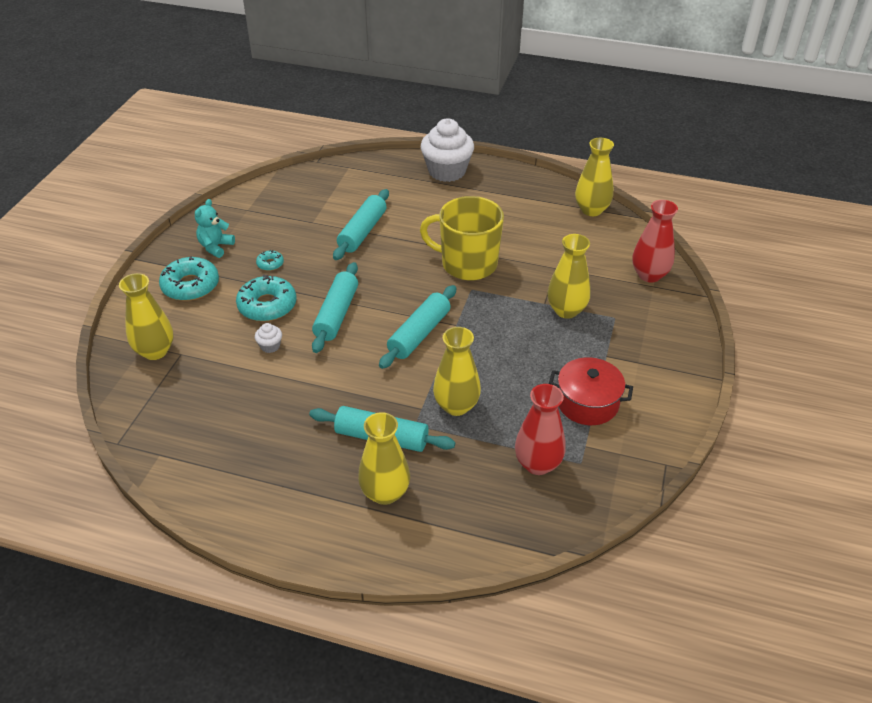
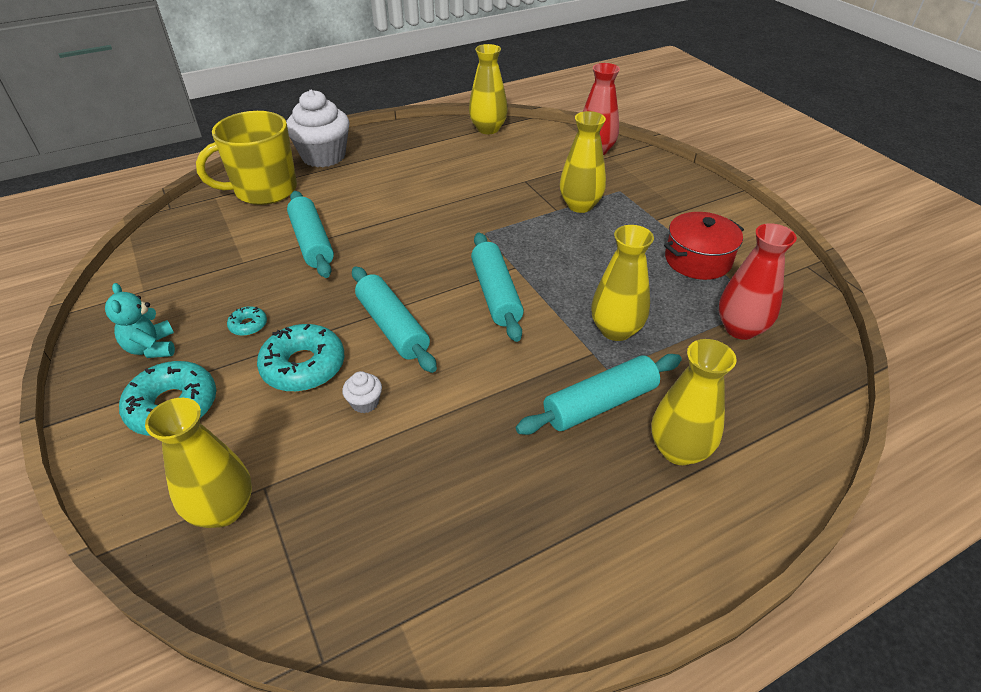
camera: 45 degrees left, 0 degrees up
yellow mug [420,196,504,280] -> yellow mug moved to [196,111,297,205]

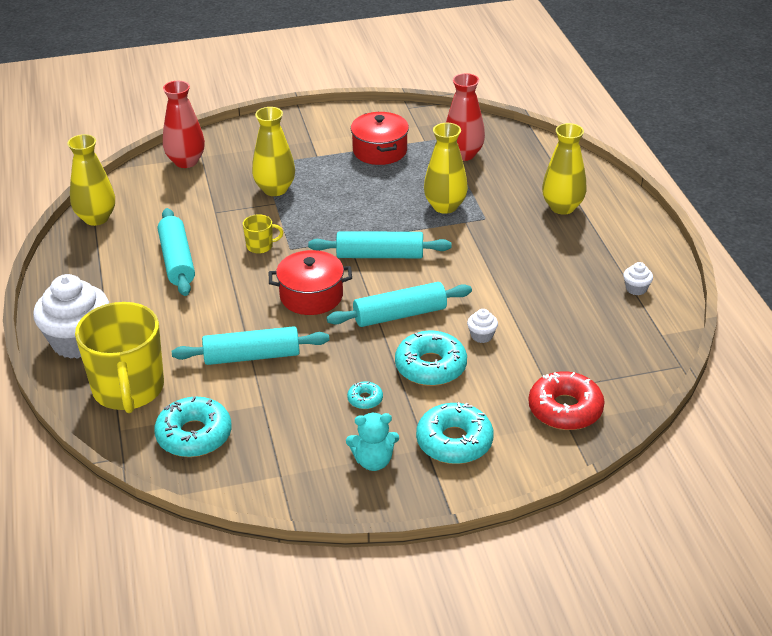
camera: 75 degrees left, 5 degrees down
yellow vase [145,398,252,528] -> red donut [529,371,605,430]
turquoise rolling pin [516,354,682,435] -> turquoise rolling pin moved to [158,208,195,296]
none -> turquoise donut [154,397,232,457]
none -> yellow mug [243,214,283,254]
none -> red pot [269,250,352,315]
none -> white cupcake [623,262,653,295]

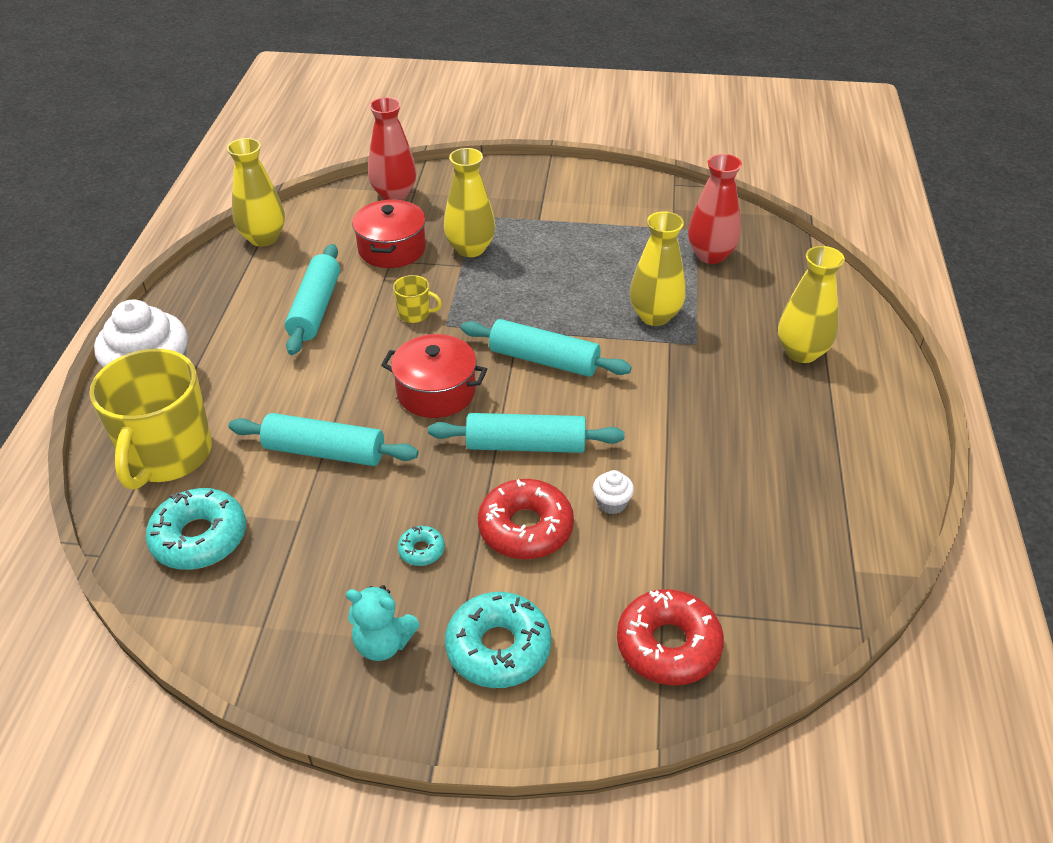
camera: 20 degrees right, 5 degrees up
red pot [351,112,409,165] -> red pot moved to [352,199,426,268]
turquoise donut [395,331,467,386] -> red donut [478,479,574,559]
white cupcake [623,262,653,295] -> none

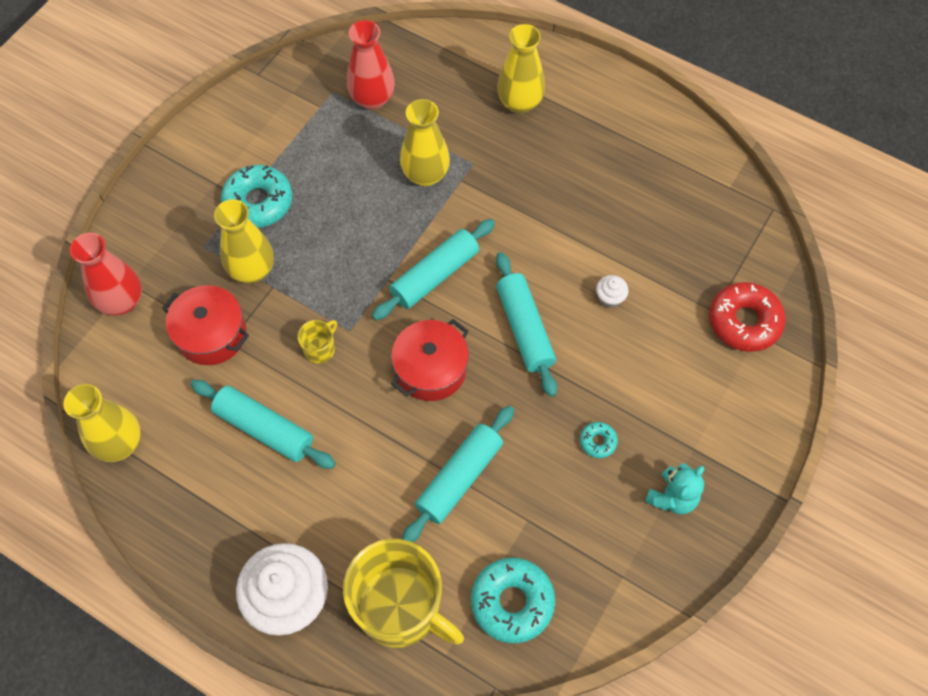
camera: 65 degrees left, 20 degrees up
turquoise rolling pin [428,413,625,453] -> turquoise rolling pin turned 45 degrees counterclockwise [496,252,557,397]
turquoise donut [445,592,551,688] -> turquoise donut moved to [221,165,292,228]
red donut [478,479,574,559] -> none

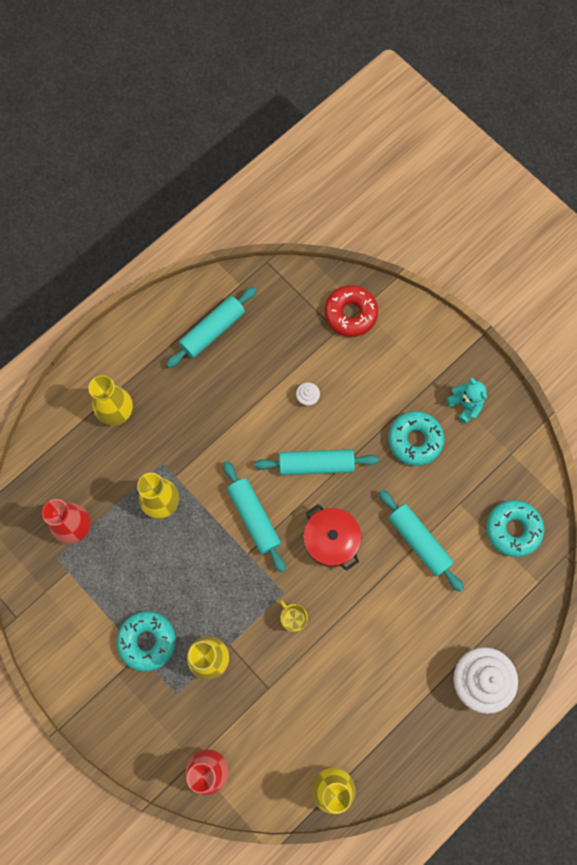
camera: 75 degrees left, 10 degrees up
red pot [162,285,249,365] -> none
turquoise rolling pin [191,380,336,469] -> turquoise rolling pin moved to [166,287,257,368]
yellow mug [343,539,464,648] -> none
turquoise donut [580,422,618,458] -> turquoise donut [388,411,444,466], size x2.08

